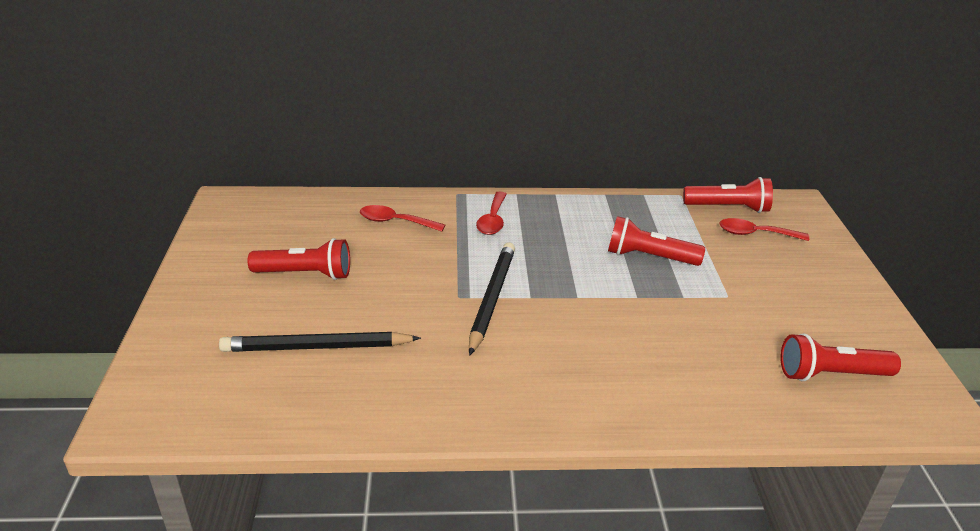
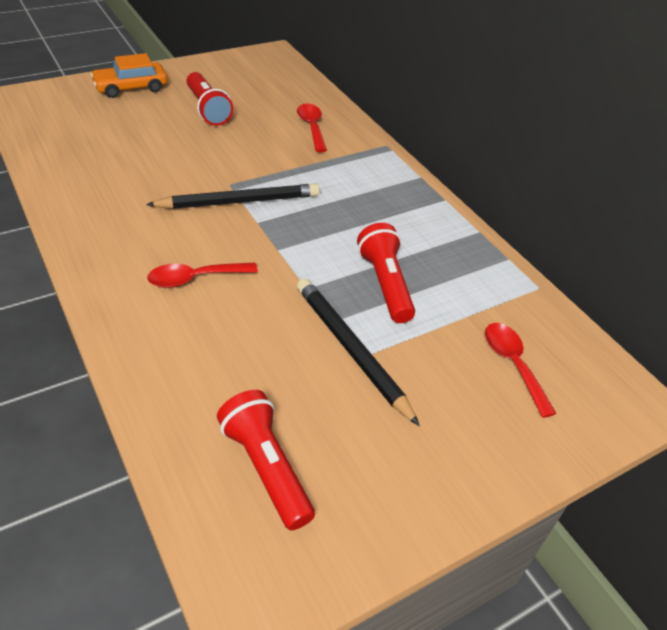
camera: 60 degrees right, 10 degrees up
black pencil [219,332,421,352] -> black pencil moved to [297,278,420,426]
red spoon [476,191,507,235] -> red spoon moved to [147,263,258,288]
red flashlight [683,177,773,213] -> none
none -> orange car [90,53,167,98]

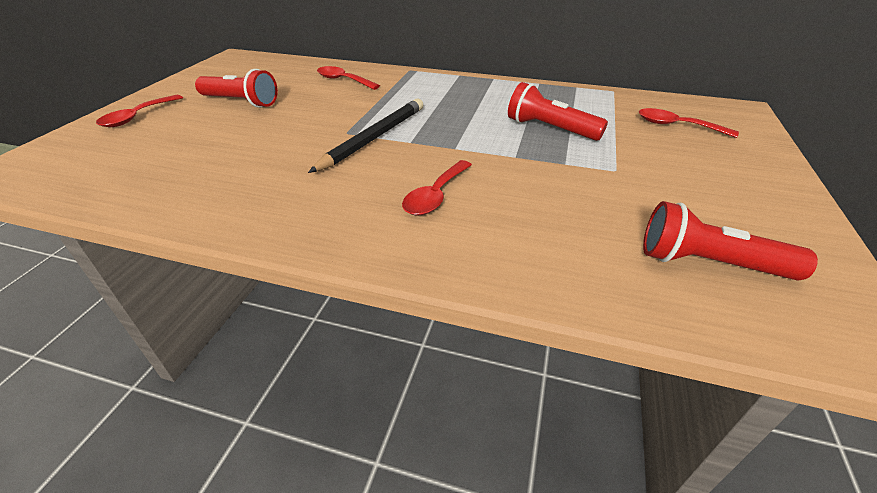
camera: 40 degrees left, 5 degrees down
orange car [90,53,167,98] -> red spoon [96,94,183,127]
black pencil [297,278,420,426] -> none

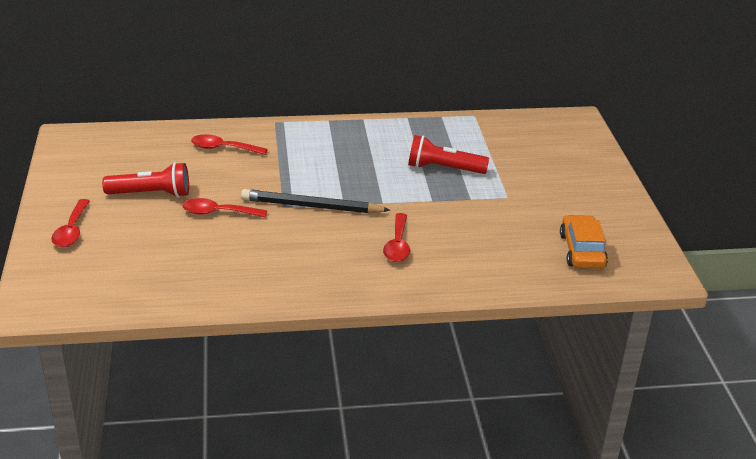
camera: 25 degrees left, 5 degrees down
black pencil [308,99,423,173] -> black pencil turned 90 degrees counterclockwise [241,189,390,213]
red spoon [639,108,739,138] -> red spoon moved to [182,198,267,218]
red flashlight [643,201,818,280] -> orange car [560,215,608,269]

